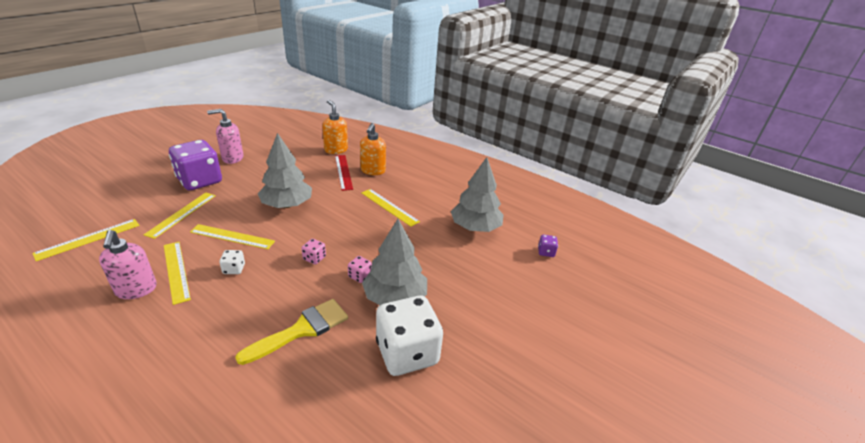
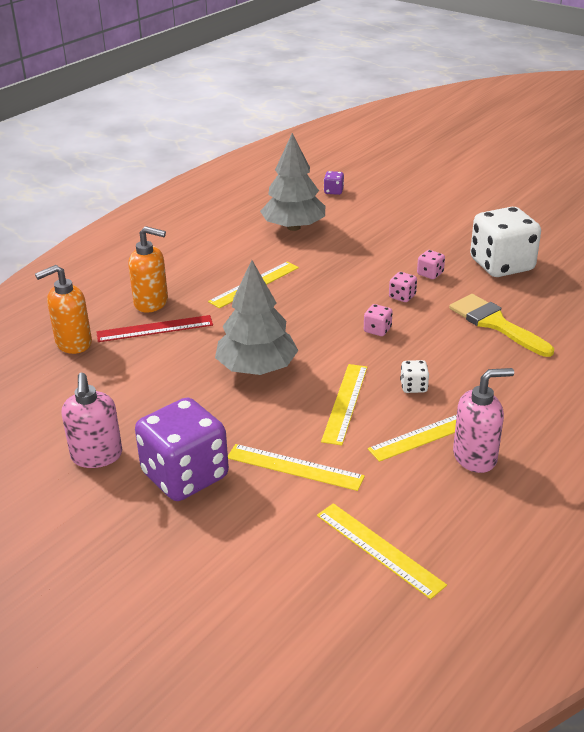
camera: 85 degrees left, 0 degrees up
grey tree [362,219,427,305] -> pink dice [417,250,445,279]

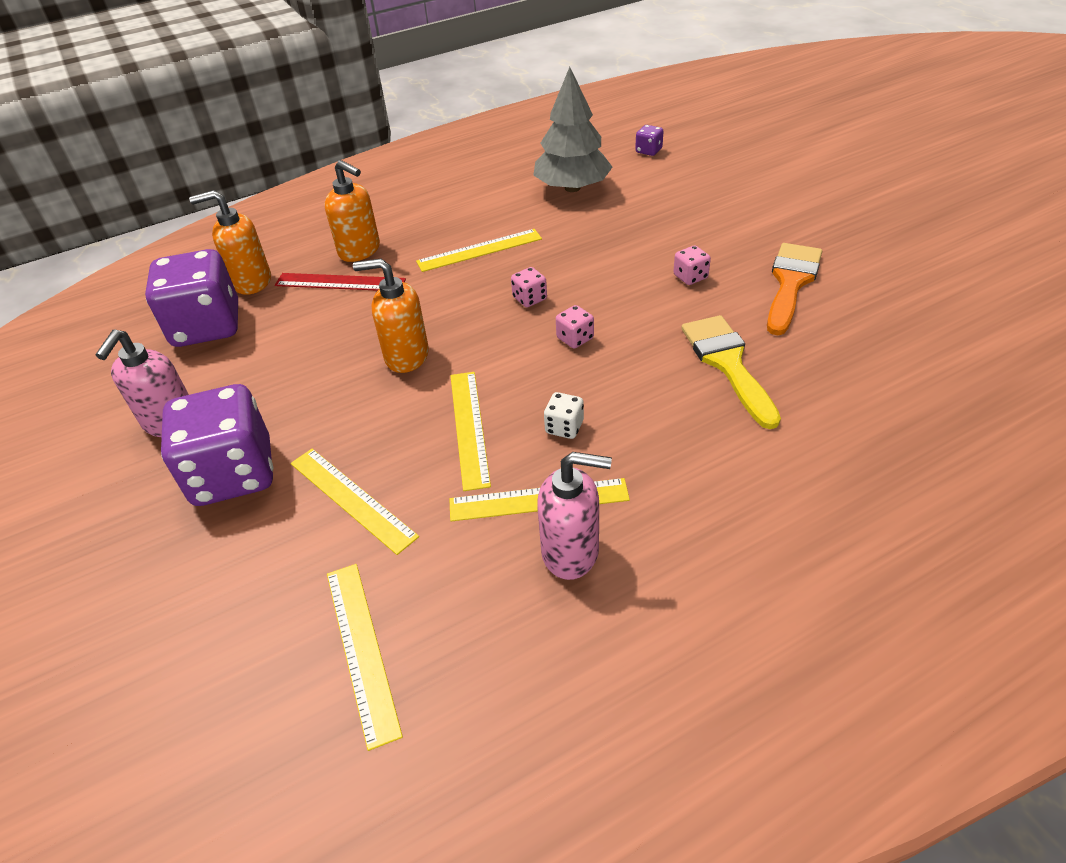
camera: 25 degrees right, 10 degrees up
grey tree [215,260,299,375] -> orange soap dispenser [353,258,429,373]
yellow ruler [321,364,368,445] -> yellow ruler turned 45 degrees counterclockwise [451,372,491,491]
pink dice [389,272,417,302] -> pink dice moved to [511,267,547,307]
white dice [470,207,541,277] -> orange brush [767,243,822,335]
none -> purple dice [145,249,238,347]

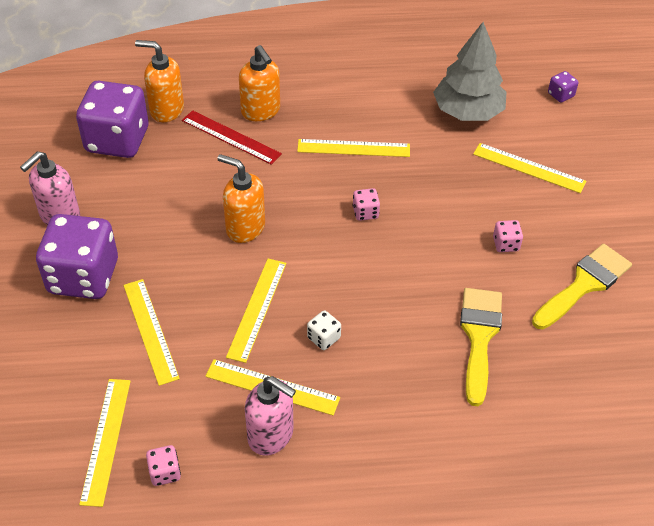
camera: 20 degrees right, 5 degrees up
pink dice [556,305,594,348] -> pink dice moved to [146,445,181,486]
orange brush [767,243,822,335] -> yellow brush [532,244,632,329]
none -> yellow ruler [473,143,587,193]

